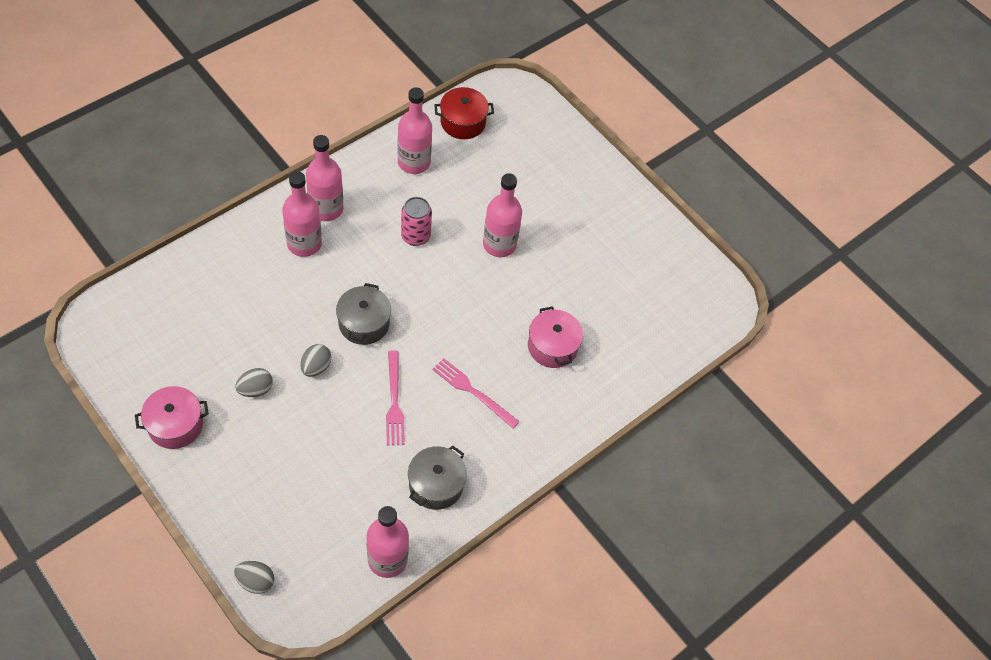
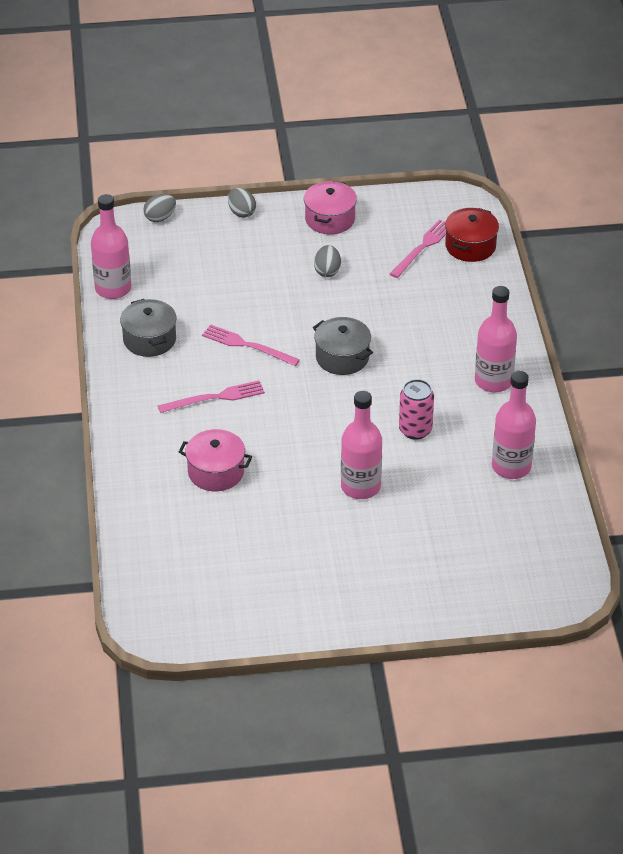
camera: 130 degrees right, 15 degrees down
pink bottle [282,171,322,257] -> none
grey egg [300,344,331,377] -> grey egg moved to [228,188,256,218]
red pot [434,87,494,139] -> red pot moved to [445,208,499,262]
none -> pink fork [390,220,446,278]

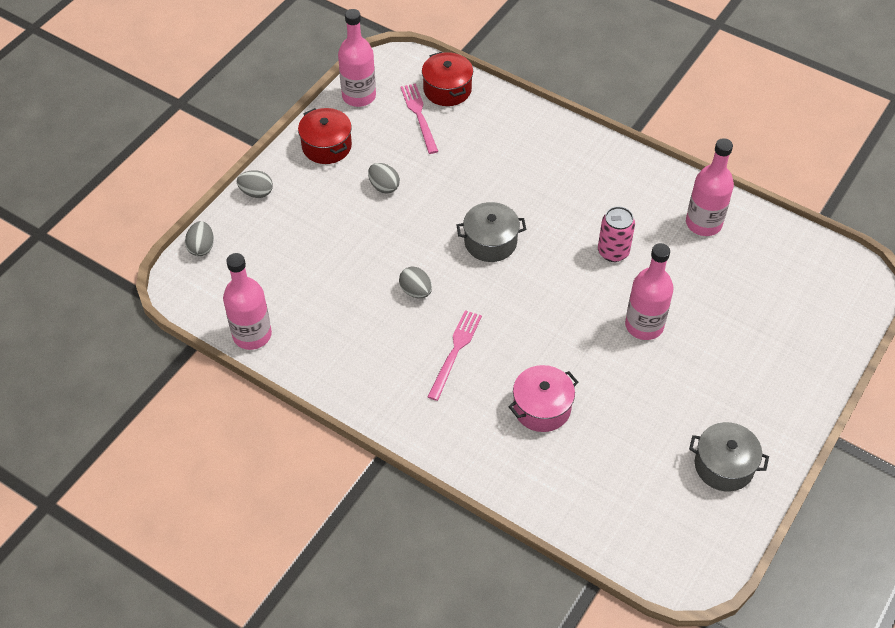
camera: 50 degrees left, 10 degrees up
grey pot [120,299,177,357] -> grey pot moved to [689,422,769,491]
pink fork [202,324,300,366] -> grey egg [399,267,432,298]
pink pot [304,181,357,234] -> red pot [298,108,352,164]
pink bottle [475,286,517,392] -> pink bottle moved to [338,9,376,107]

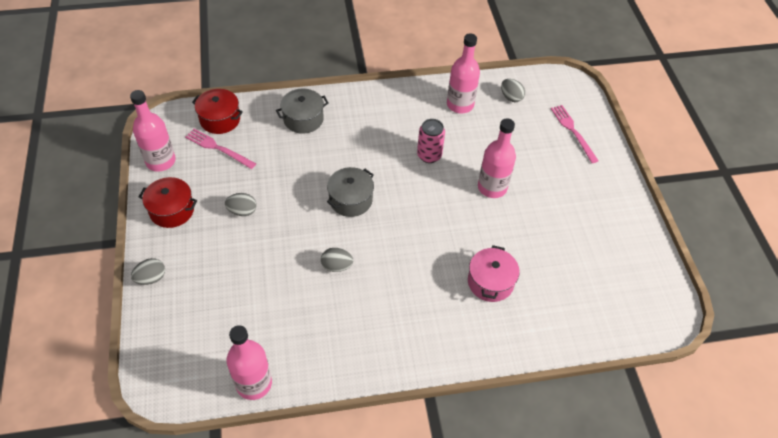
camera: 45 degrees left, 0 degrees up
grey egg [185,221,214,256] -> grey egg moved to [501,79,525,102]
pink fork [427,310,482,401] -> pink fork moved to [551,105,599,163]
grey pot [689,422,769,491] -> grey pot moved to [276,89,329,134]

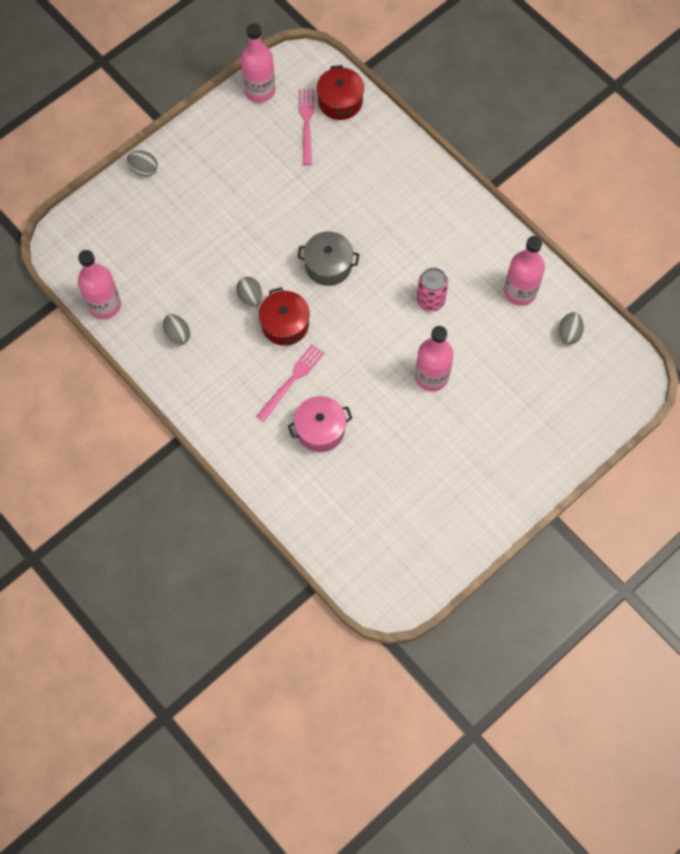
camera: 60 degrees right, 15 degrees up
red pot [139,177,197,228] -> red pot moved to [259,287,310,346]
grey egg [225,193,256,216] -> grey egg moved to [163,314,190,346]
grey pot [276,89,329,134] -> none
pink fork [551,105,599,163] -> pink fork moved to [257,344,324,421]

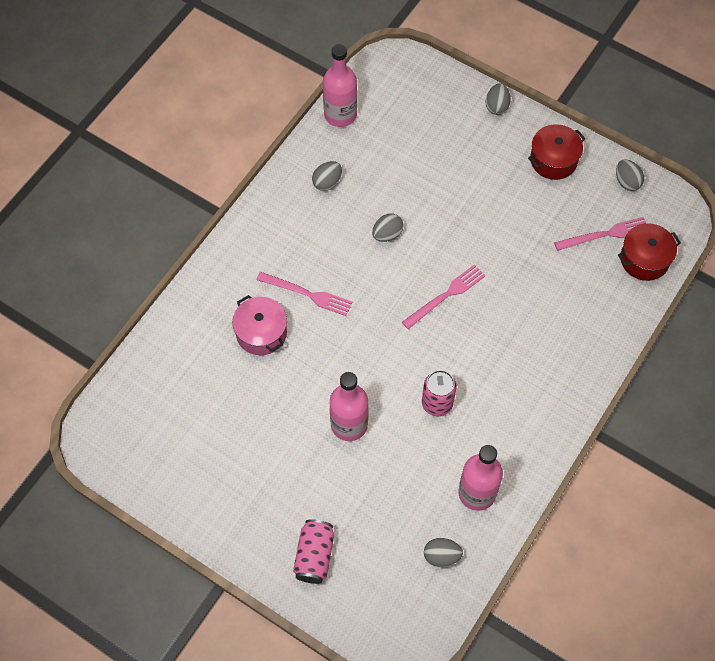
camera: 75 degrees right, 5 degrees down
pink bottle [240,23,275,103] -> grey egg [616,159,644,191]
red pot [259,287,310,346] -> red pot moved to [528,124,585,180]
grey pot [297,231,359,286] -> pink fork [402,264,485,329]
none -> pink can [293,519,334,584]

